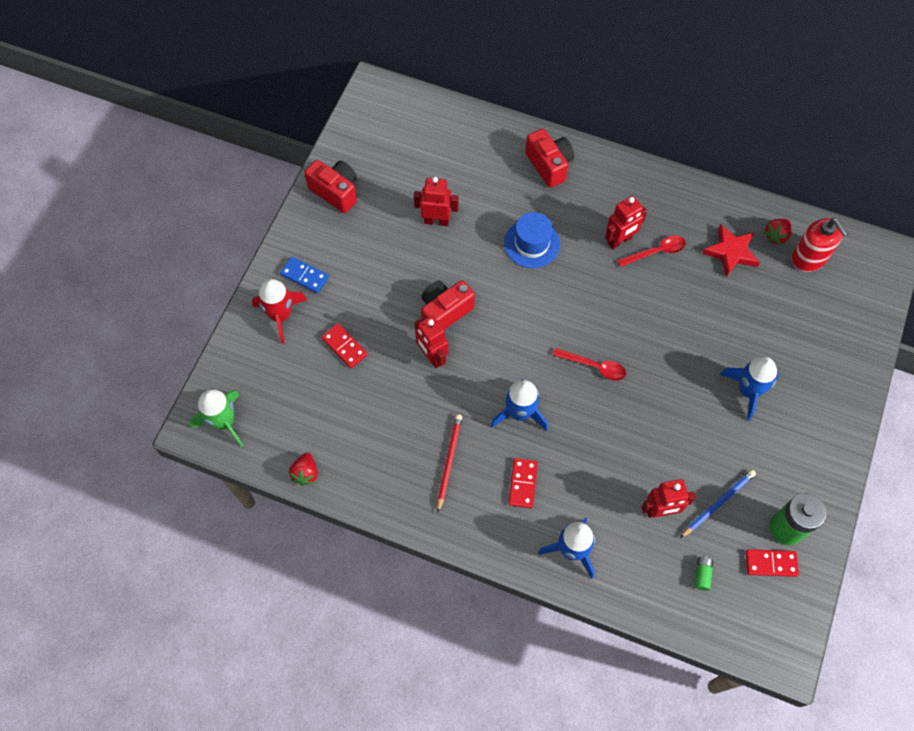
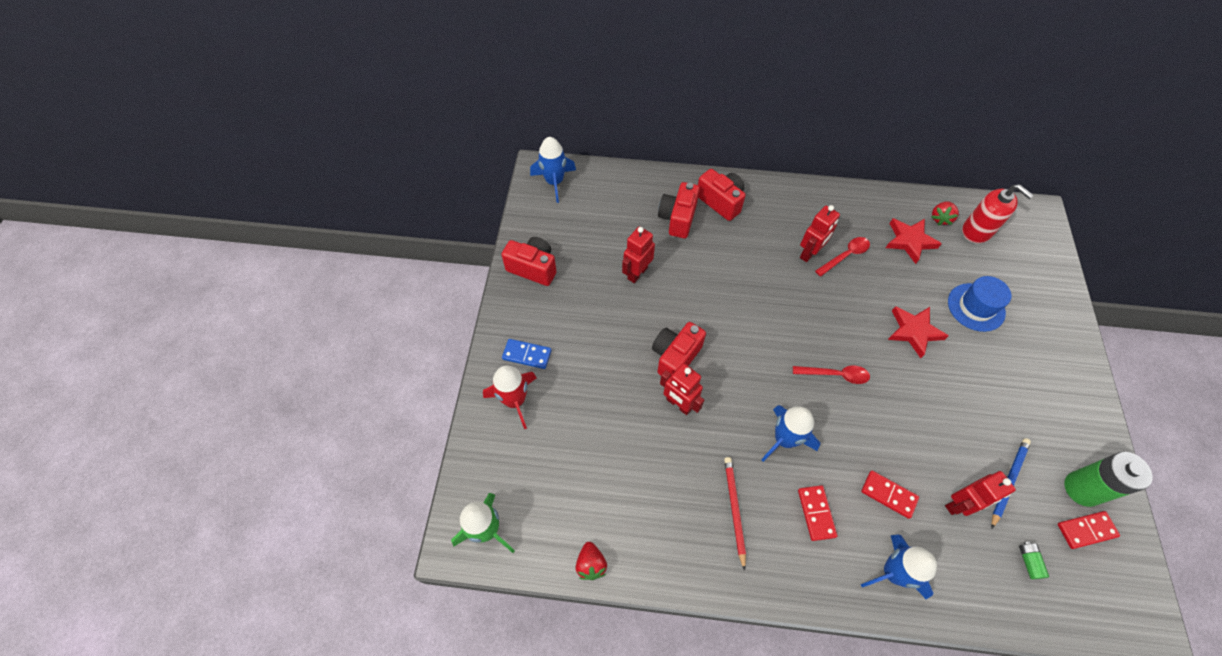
camera: 15 degrees left, 5 degrees down
red domino [321,323,368,368] -> red domino moved to [861,471,919,519]
red robot [414,177,459,226] -> red robot turned 45 degrees counterclockwise [622,226,655,283]
blue hat [504,212,560,268] -> blue hat moved to [948,276,1012,332]
blue rocket [720,357,779,421] -> blue rocket moved to [530,137,576,203]
none -> red camera [658,182,700,238]
none -> red star [888,306,949,358]

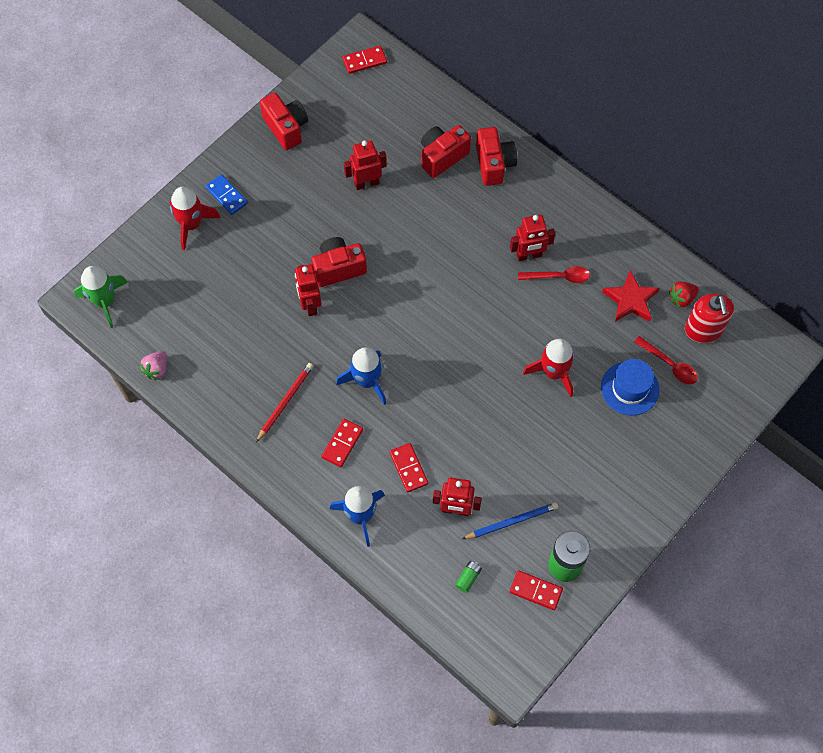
camera: 35 degrees right, 5 degrees up
blue rocket [530,137,576,203] -> red domino [343,46,387,74]
red strawberry [576,542,607,580] -> pink strawberry [139,351,167,380]
red spoon [793,366,870,384] -> red spoon moved to [634,336,698,384]
red star [888,306,949,358] -> red rocket [523,339,575,398]

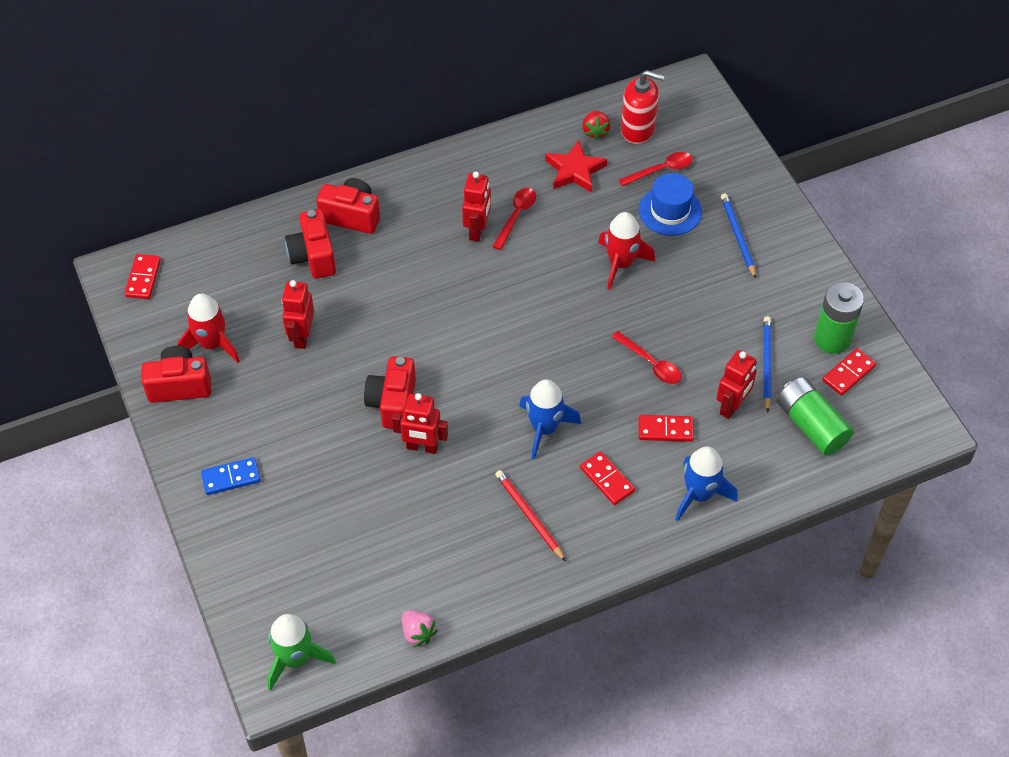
camera: 65 degrees left, 10 degrees down
red rocket [169,187,220,250] -> red rocket moved to [177,294,240,363]
green battery [455,561,482,593] -> green battery [777,377,854,456], size x2.31
none -> red spoon [612,331,681,384]
none -> blue pencil [721,194,756,278]

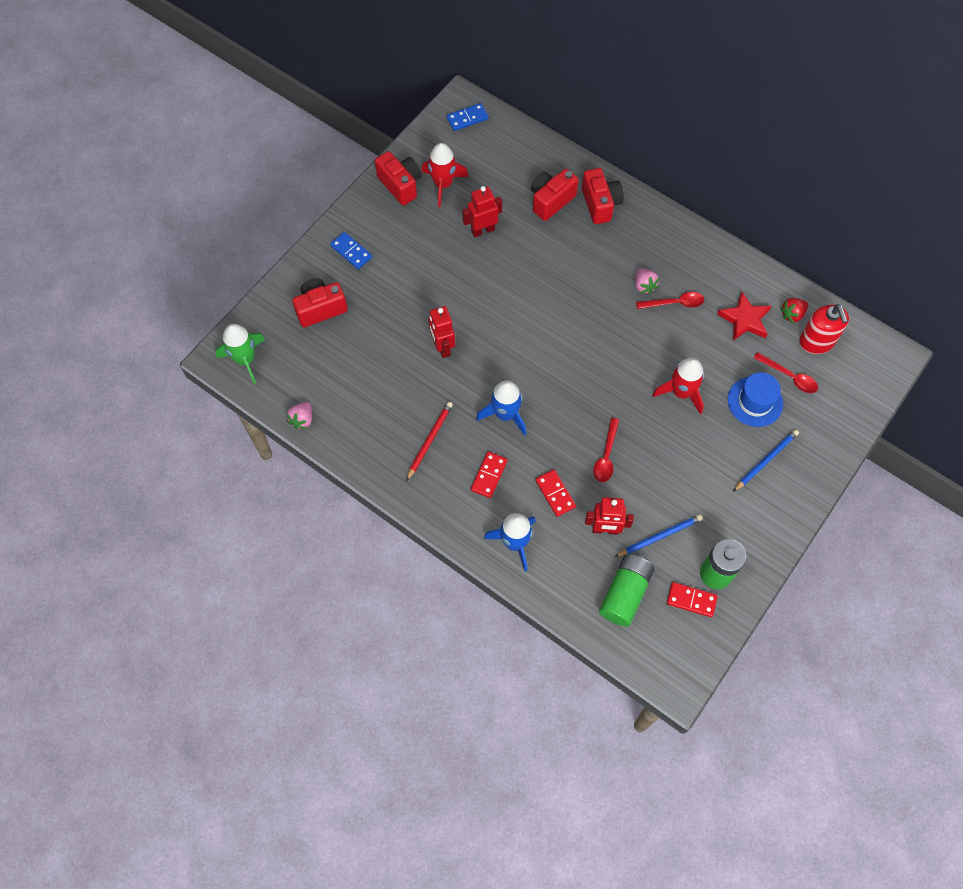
camera: 60 degrees right, 10 degrees up
red domino [124,254,161,299] -> blue domino [446,103,489,131]
red camera [364,356,416,429] -> red camera moved to [292,278,348,327]
red robot [462,172,491,242] -> pink strawberry [635,268,660,294]

